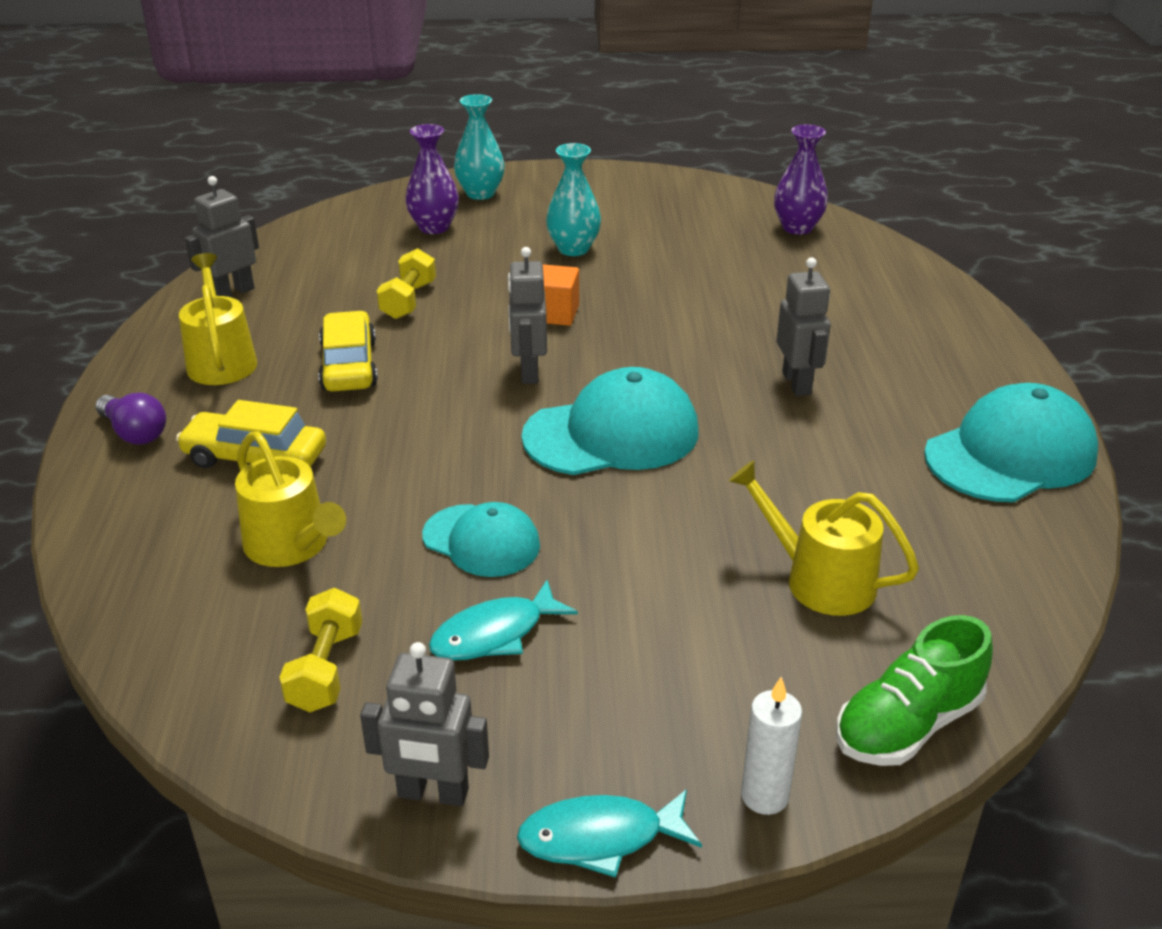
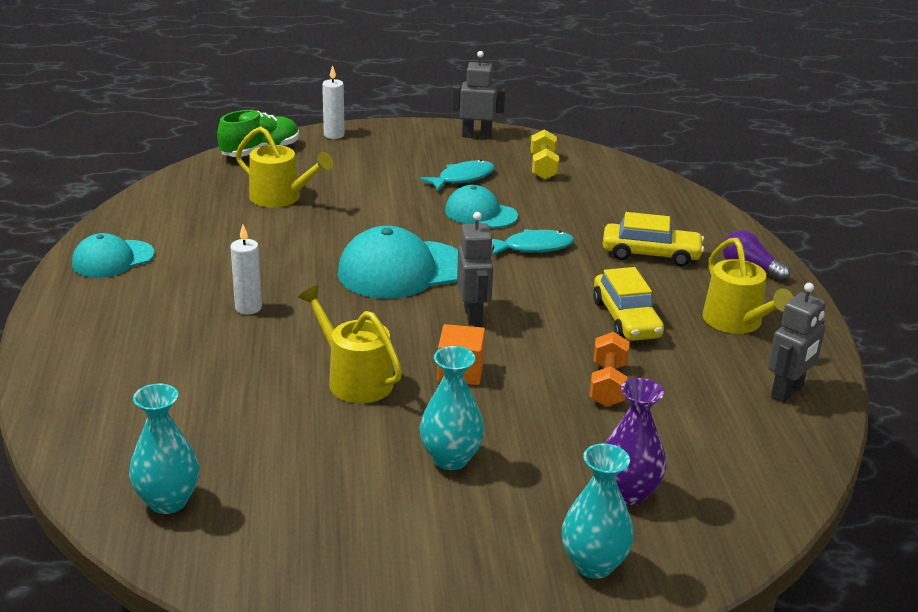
camera: 175 degrees right, 5 degrees down
yellow watering can [235,431,346,567] -> yellow watering can moved to [298,285,402,403]
yellow dumbbell [377,248,436,319] -> orange dumbbell [589,332,630,407]
turquoise fish [517,789,702,878] -> turquoise fish moved to [492,229,574,255]
purple vase [774,125,828,235] -> turquoise vase [129,383,199,514]
grey robot [776,257,831,396] -> white candle [231,224,262,314]
turquoise cap [924,383,1098,502] -> turquoise cap [72,233,154,278], size x0.62

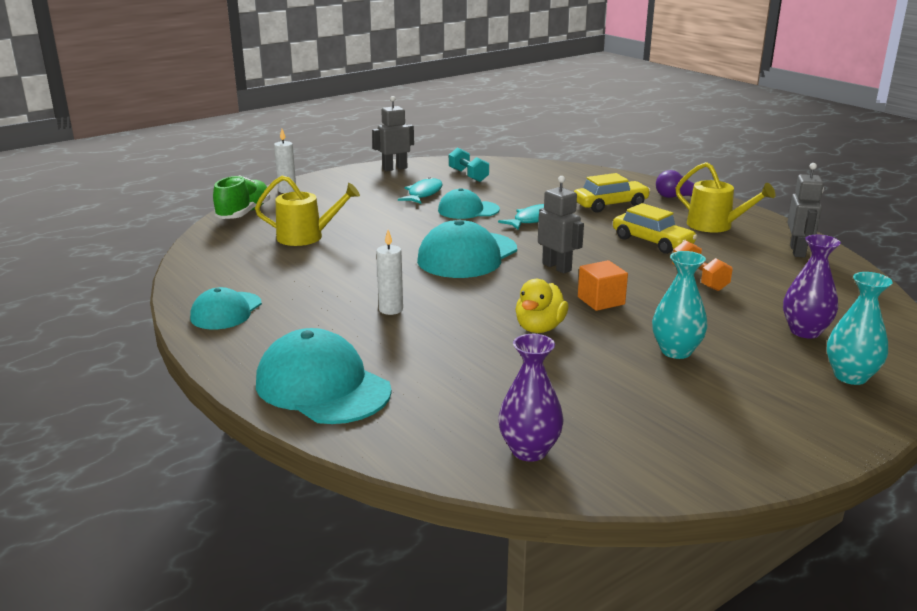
camera: 30 degrees left, 5 degrees down
turquoise vase [129,383,199,514] -> purple vase [498,334,564,462]
yellow watering can [298,285,402,403] -> yellow duck [515,279,569,333]
yellow dumbbell [531,129,559,180] -> turquoise dumbbell [449,147,489,182]
none -> turquoise cap [256,328,392,424]

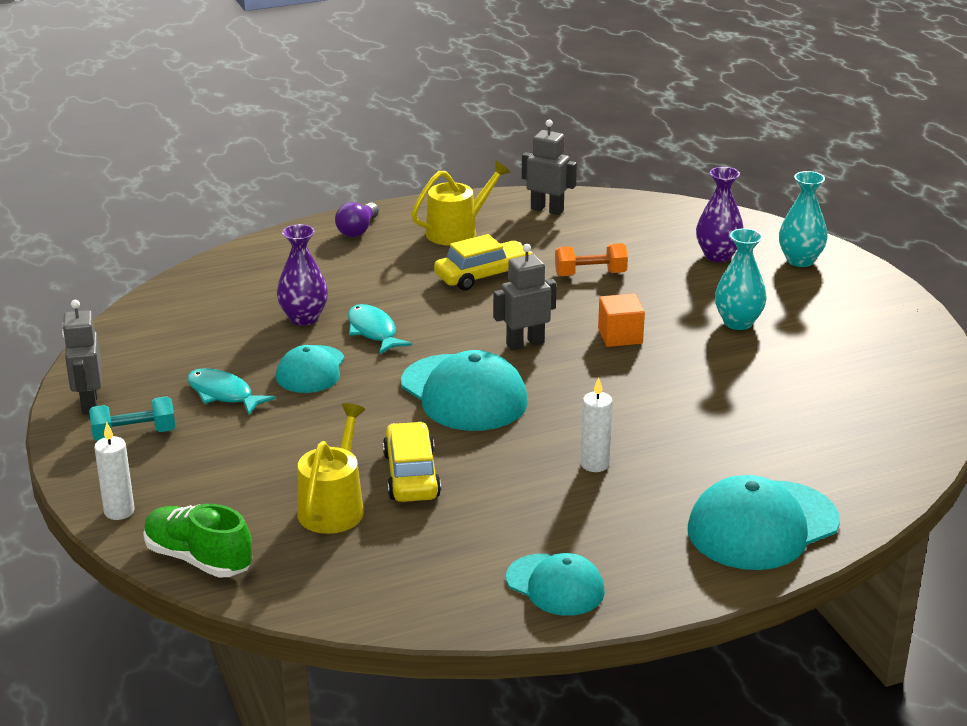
camera: 75 degrees left, 5 degrees up
turquoise dumbbell [449,147,489,182] -> turquoise dumbbell moved to [89,396,175,441]
purple vase [498,334,564,462] -> purple vase moved to [277,224,328,326]
yellow duck [515,279,569,333] -> none
yellow car [574,173,651,212] -> yellow car moved to [383,422,441,502]

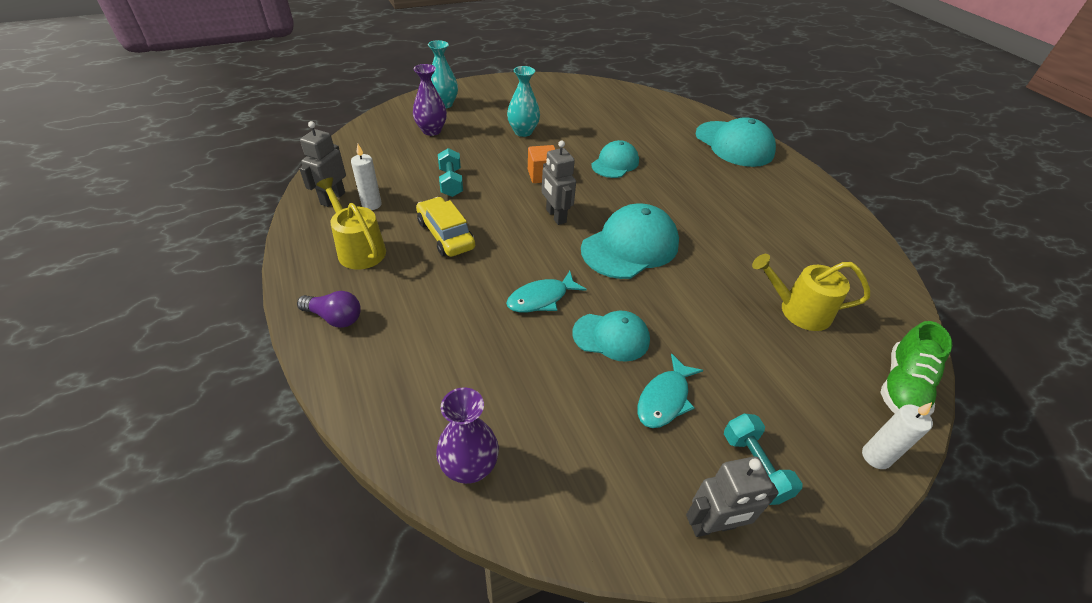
camera: 95 degrees left, 15 degrees up
purple vase [277,224,328,326] -> purple vase moved to [436,388,499,484]
yellow car [383,422,441,502] -> none
turquoise cap [506,553,605,616] -> turquoise cap moved to [591,140,639,178]
orange dumbbell [555,243,628,276] -> turquoise dumbbell [438,148,463,197]
white candle [581,377,613,472] -> white candle moved to [351,144,382,210]

